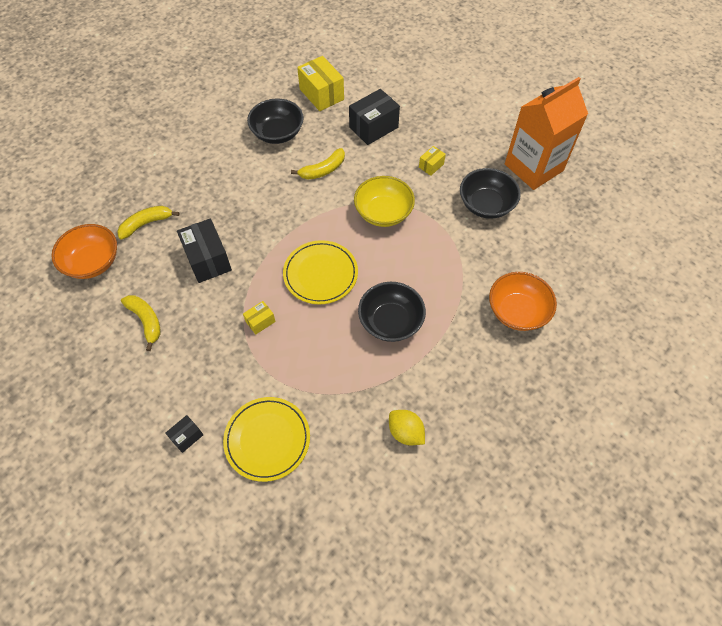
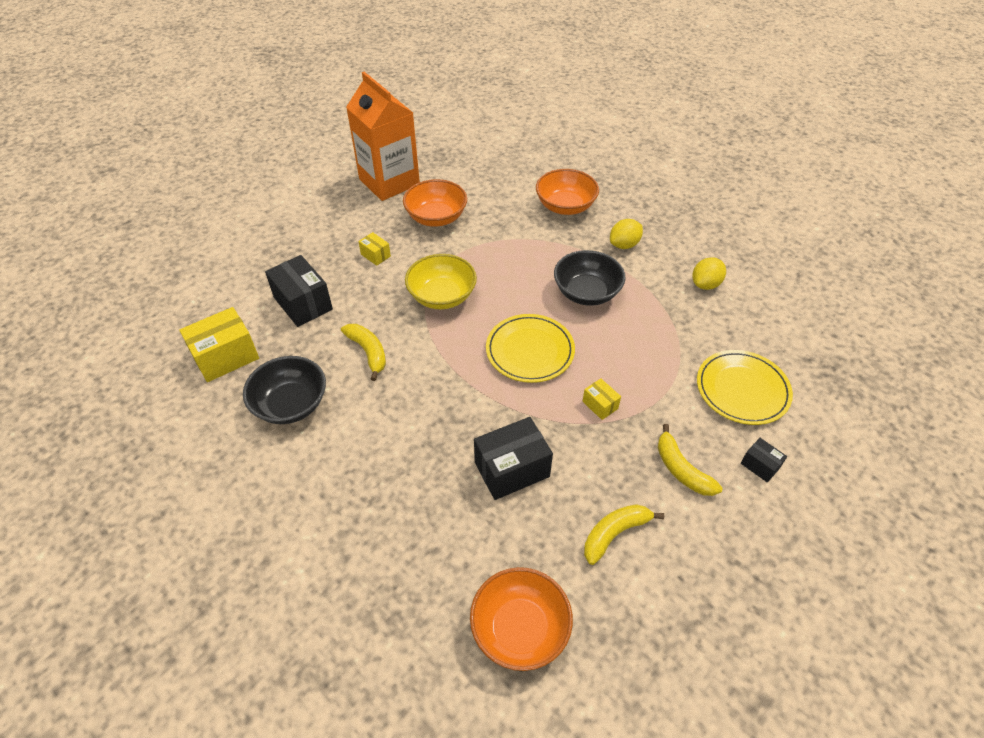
camera: 90 degrees left, 10 degrees down
yellow banana [117,206,180,240] -> yellow banana moved to [658,424,722,496]
black bowl [460,168,521,219] -> orange bowl [403,179,467,227]
none -> yellow lemon [610,219,643,249]

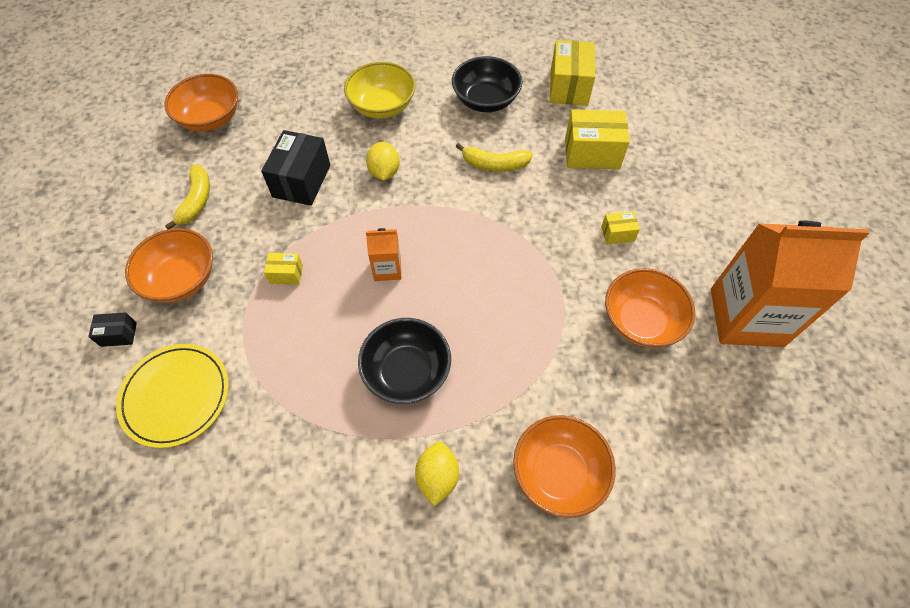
camera: 130 degrees right, 10 degrees up
black box [265,255,333,327] -> yellow box [565,109,630,169]
yellow bowl [405,254,477,309] -> yellow bowl moved to [344,62,415,118]
yellow plate [486,314,575,383] -> orange carton [366,228,401,281]
yellow banana [658,424,722,496] -> orange bowl [125,228,213,303]
yellow lemon [692,257,726,290] -> yellow lemon moved to [366,142,400,180]

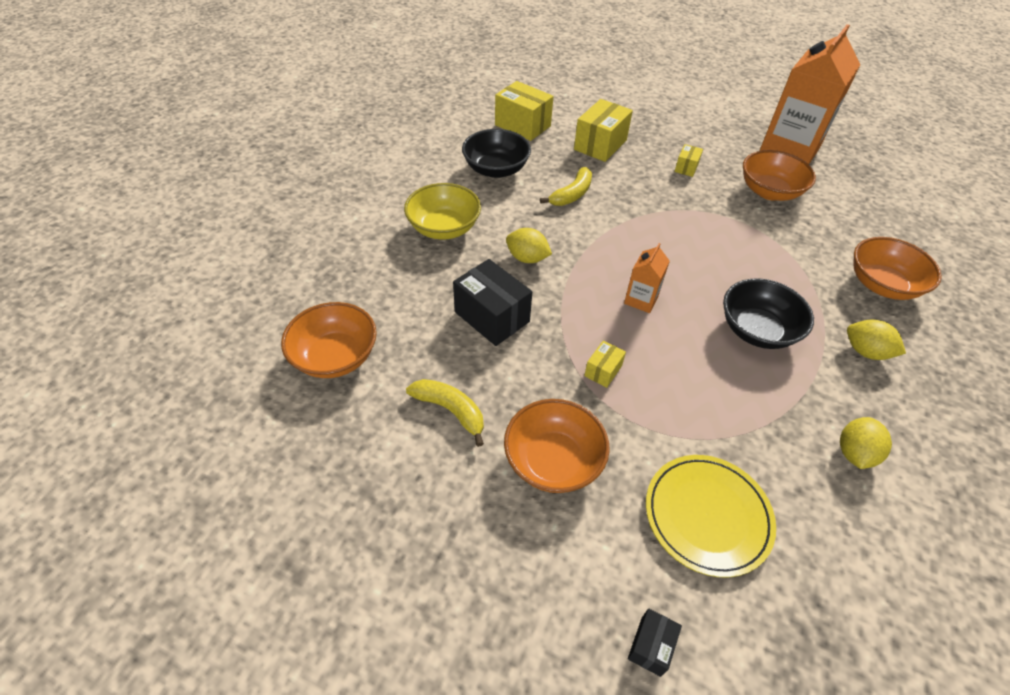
camera: 60 degrees left, 10 degrees down
black box [88,312,137,347] -> black box moved to [628,608,682,677]
none -> yellow lemon [840,417,892,469]

